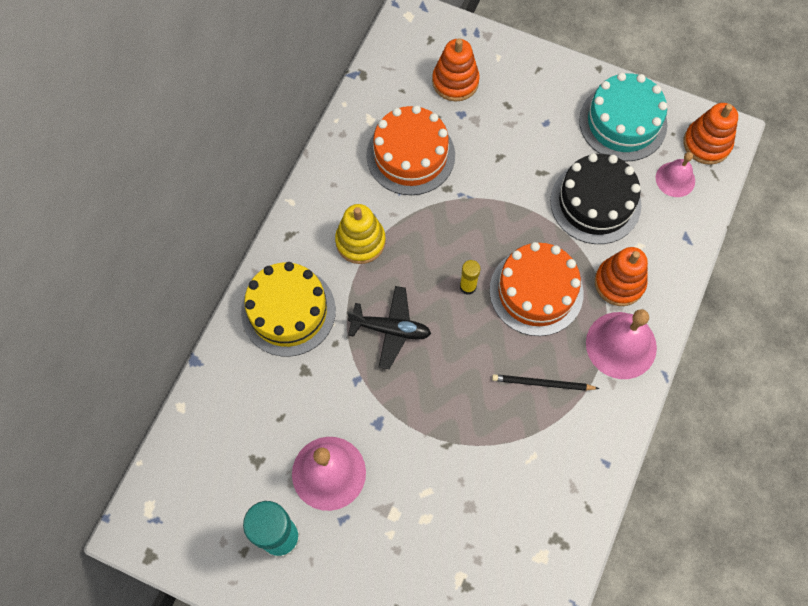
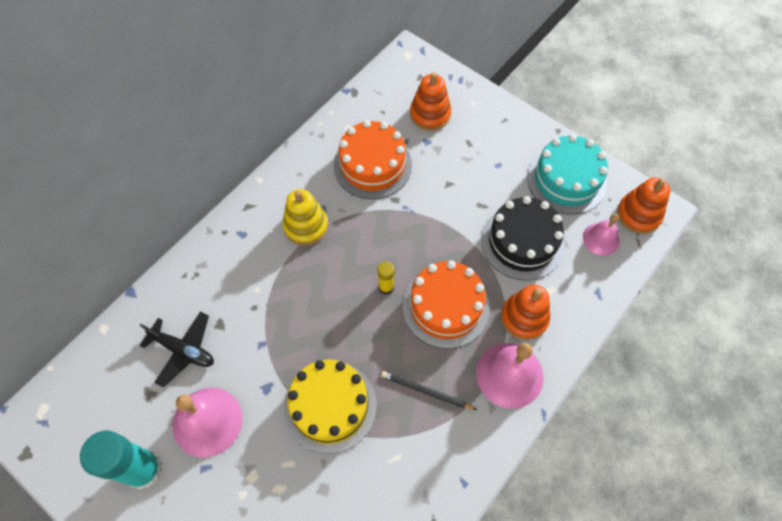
camera: 15 degrees right, 5 degrees down
yellow cake [241,262,336,357] -> yellow cake moved to [284,359,377,454]
black plane [347,286,431,369] -> black plane moved to [139,312,214,387]

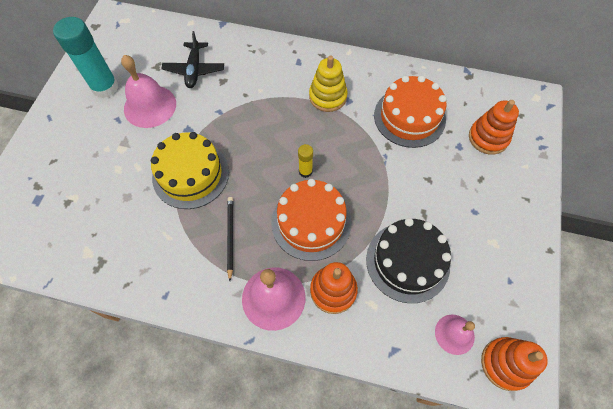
camera: 65 degrees right, 0 degrees up
turquoise cake [527,134,608,215] -> none

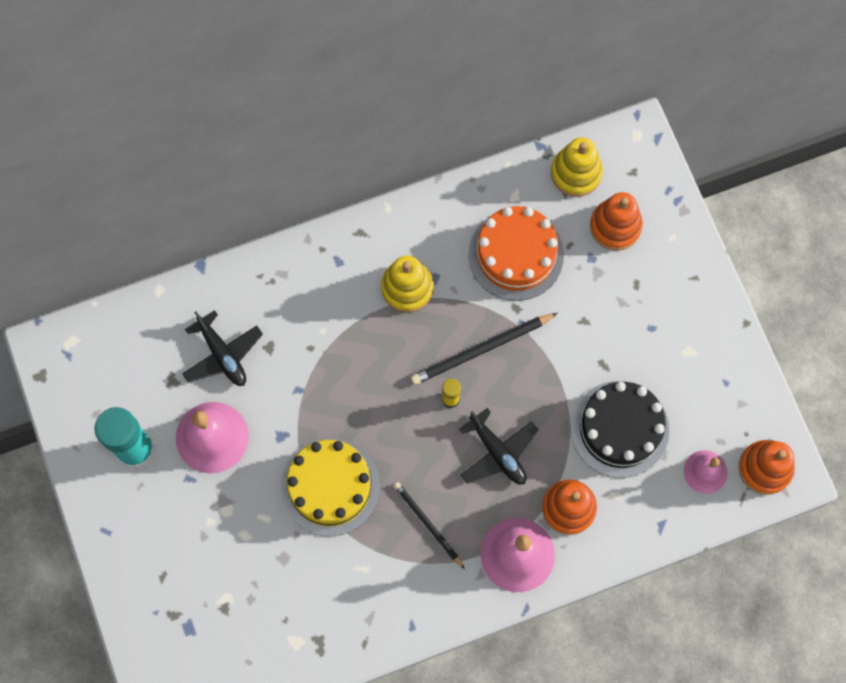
camera: 35 degrees left, 10 degrees up
orange cake [271,179,352,261] -> black plane [459,408,538,485]
none -> black pencil [411,313,558,385]
none -> yellow stacking toy [551,138,603,197]

